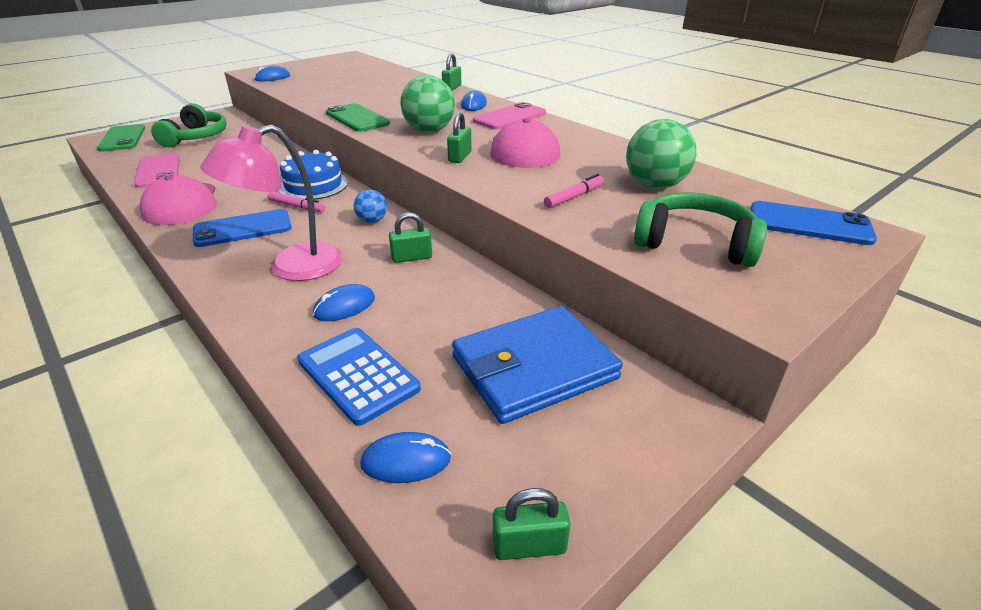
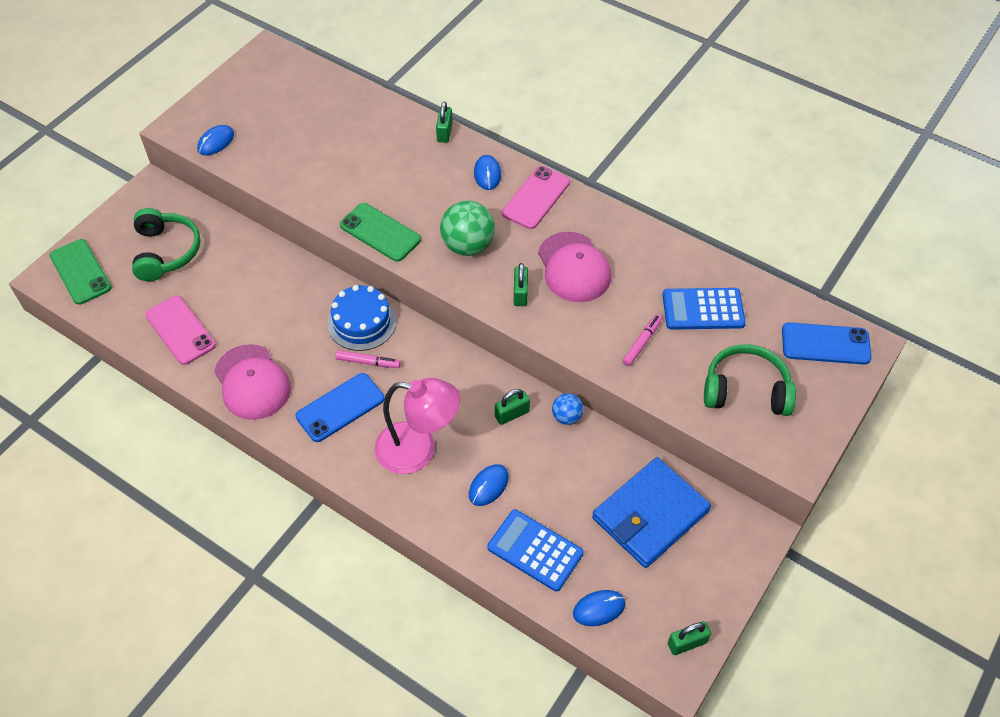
camera: 15 degrees left, 20 degrees up
pink lamp [200,125,343,281] -> pink lamp turned 120 degrees counterclockwise [375,378,461,474]
blue ball [353,190,387,223] -> blue ball moved to [552,393,583,425]
green ball [626,119,696,189] -> blue calculator [663,288,746,330]

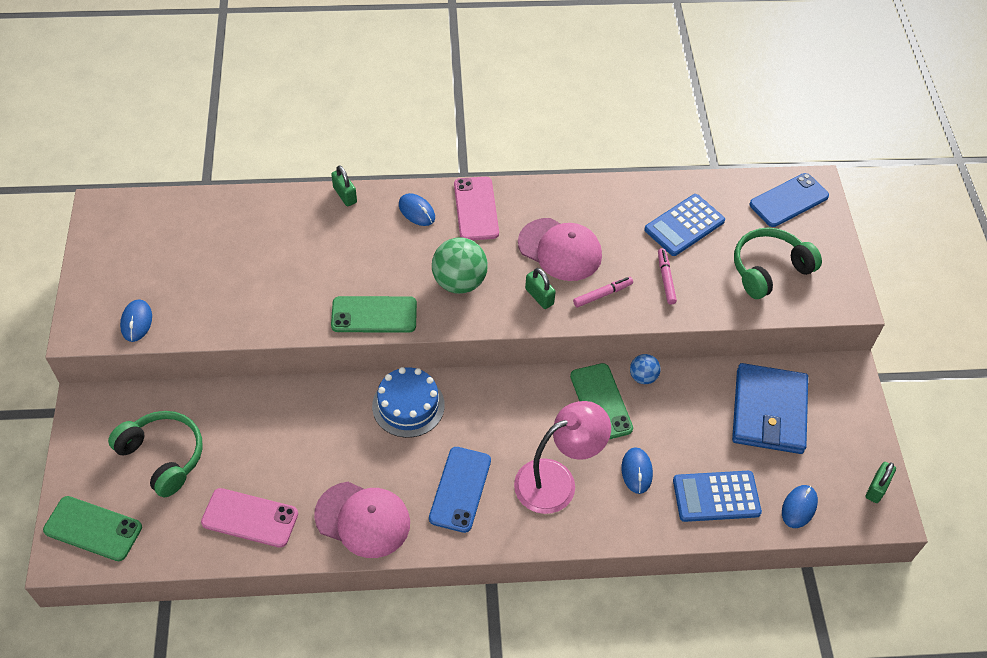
camera: 40 degrees left, 0 degrees up
pink marker [335,350,401,368] -> pink marker moved to [573,277,633,307]
green padlock [495,389,530,425] -> green phone [570,363,633,439]

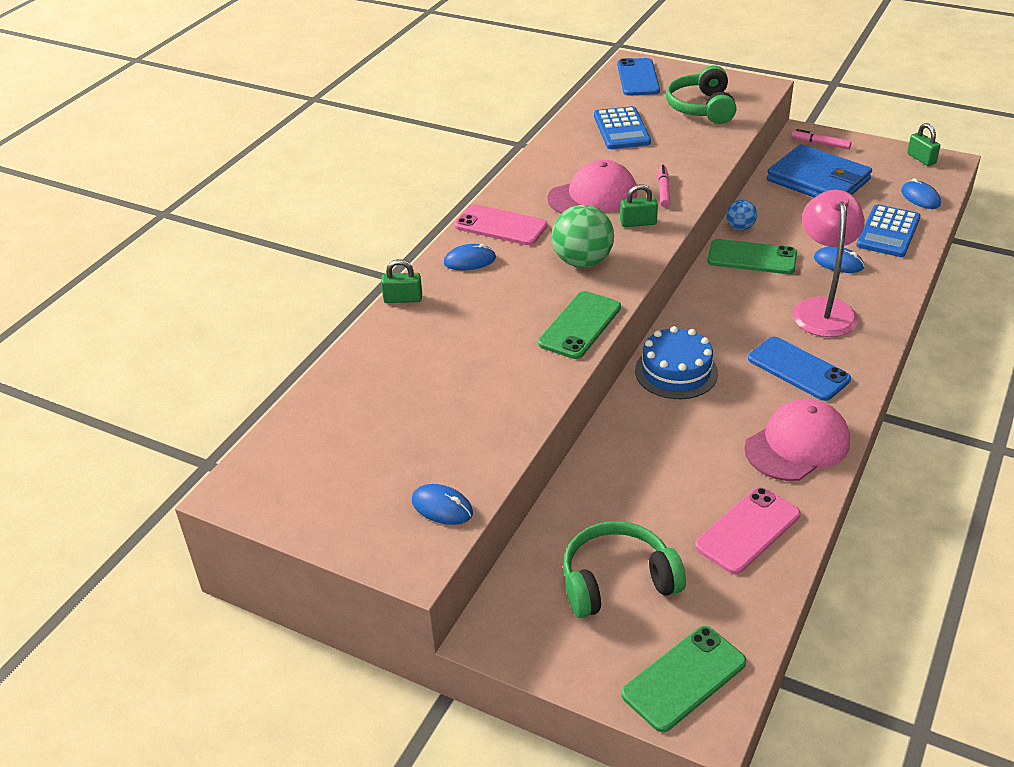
camera: 55 degrees left, 15 degrees down
pink marker [658,248,677,304] -> pink marker moved to [791,129,852,149]

